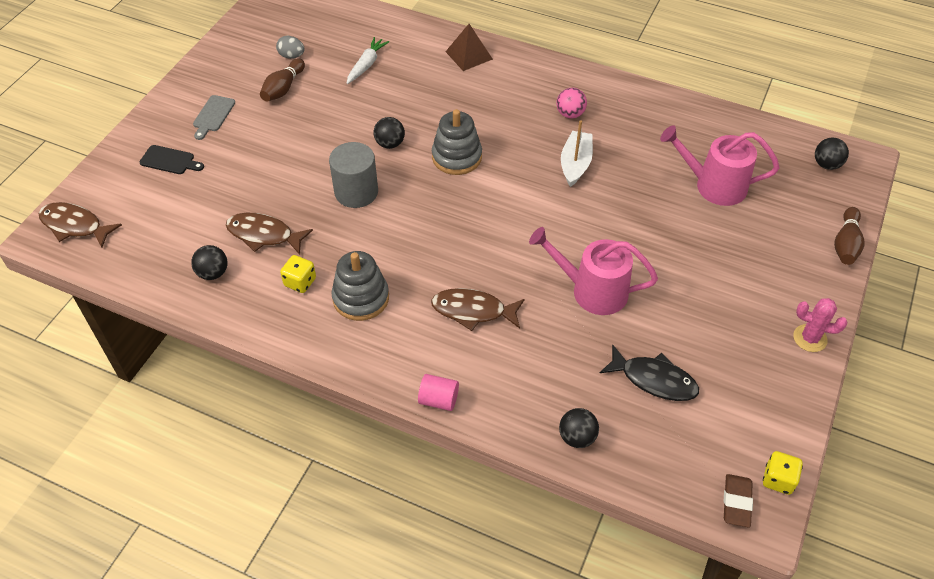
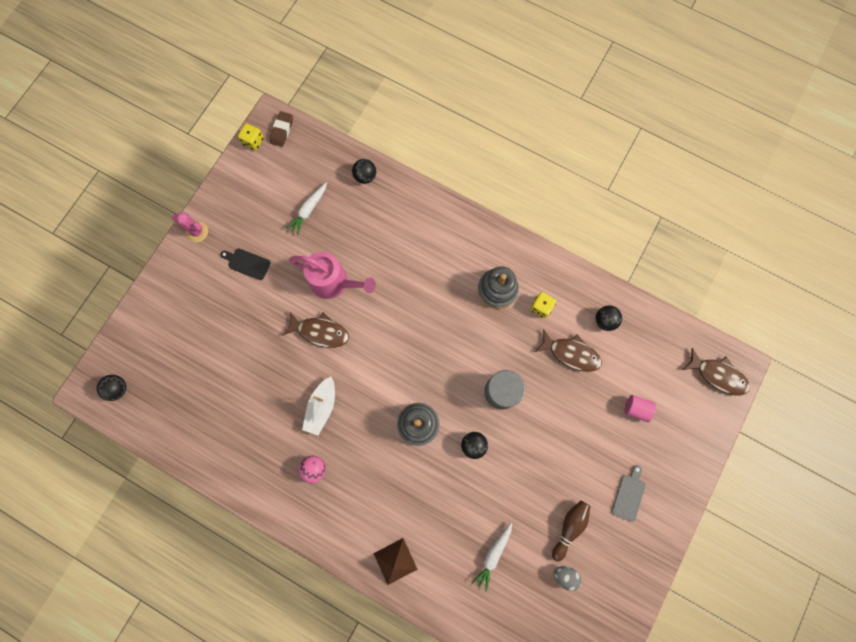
camera: 175 degrees left, 25 degrees up
black cutting board [140,145,204,174] -> black cutting board moved to [220,249,270,280]
pink cylinder [418,374,459,411] -> pink cylinder moved to [625,395,656,422]
brown fish [431,288,525,331] -> brown fish moved to [283,312,349,348]
black fish [600,344,699,401] -> white carrot [286,182,327,236]
pink watering can [660,125,779,206] -> none
brown bowling pin [834,207,865,265] -> none

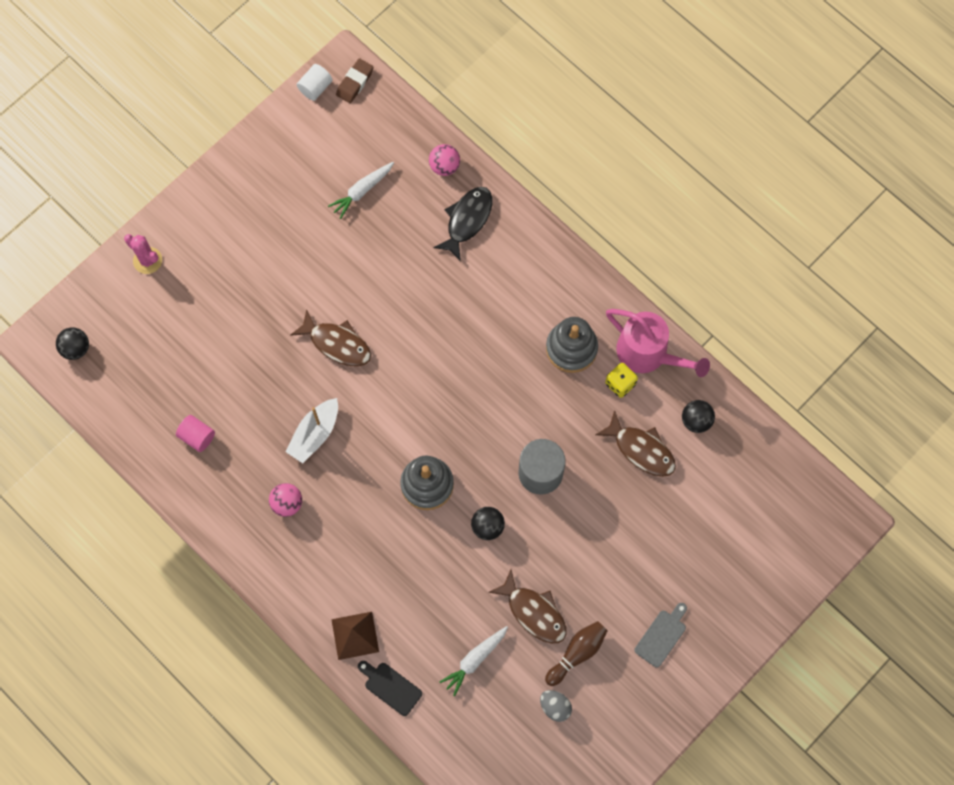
camera: 15 degrees right, 5 degrees down
pink cactus [172,212,208,242] -> pink cactus moved to [124,234,162,274]
black cutting board [220,249,270,280] -> black cutting board moved to [358,661,422,716]
yellow dice [238,123,264,150] -> white cylinder [297,64,333,101]
pink watering can [289,252,376,299] -> pink watering can moved to [606,309,710,377]
black ball [352,159,376,184] -> pink ball [429,144,460,176]
pink cylinder [625,395,656,422] -> pink cylinder moved to [176,415,215,452]
brown fish [682,348,750,395] -> brown fish moved to [488,570,567,643]
none -> black fish [433,187,492,262]

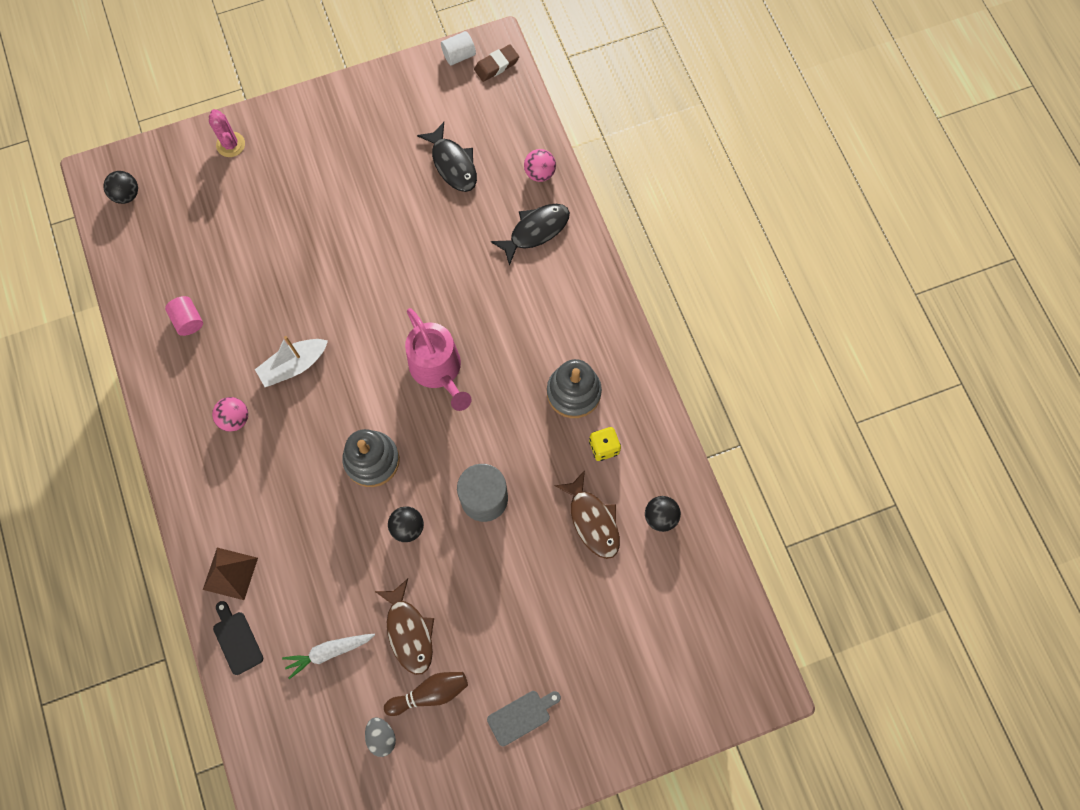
camera: 25 degrees right, 0 degrees up
brown fish [290,309,371,366] -> none
white carrot [328,162,394,219] -> black fish [417,122,477,192]
pink watering can [606,309,710,377] -> pink watering can moved to [405,308,471,411]

